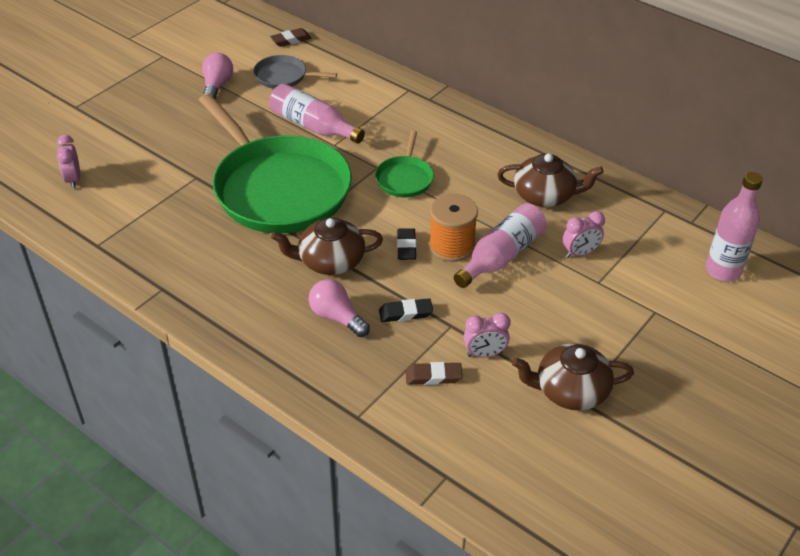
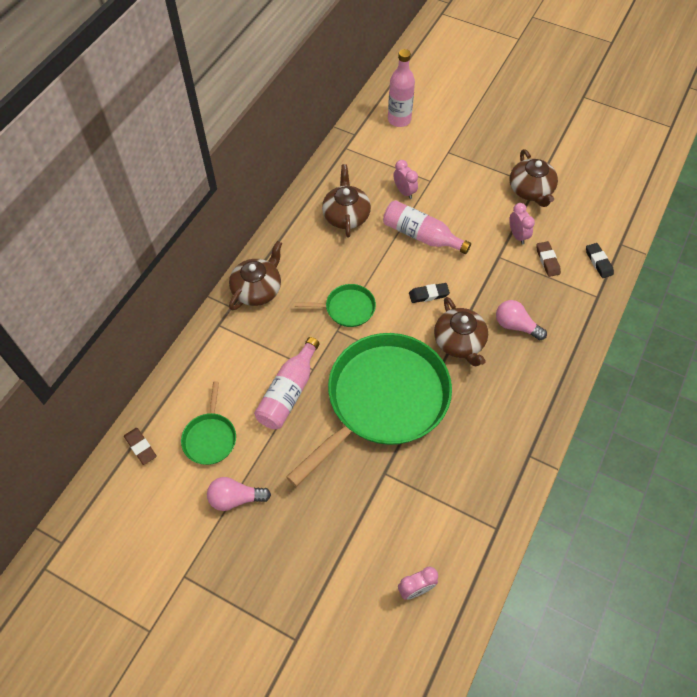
camera: 100 degrees left, 15 degrees up
grey pan [253,55,337,89] -> green pan [181,381,236,465]
pink light bulb [309,279,370,337] -> pink light bulb turned 90 degrees clockwise [496,300,547,340]
black eraser [379,298,433,322] -> black eraser moved to [586,243,614,278]
orange spool [429,194,478,262] -> none
none -> brown teapot [229,241,282,311]

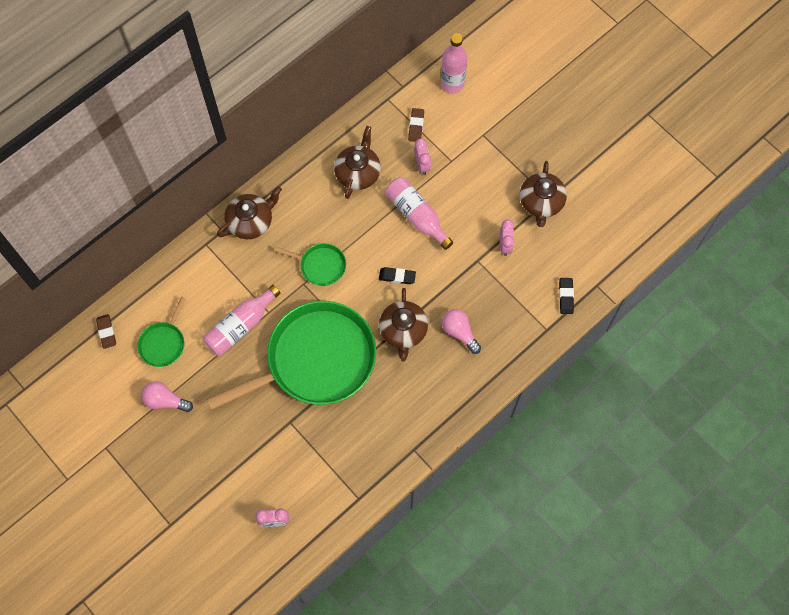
camera: 20 degrees right, 10 degrees up
brown eraser [536,241,561,277] -> brown eraser moved to [408,108,424,142]

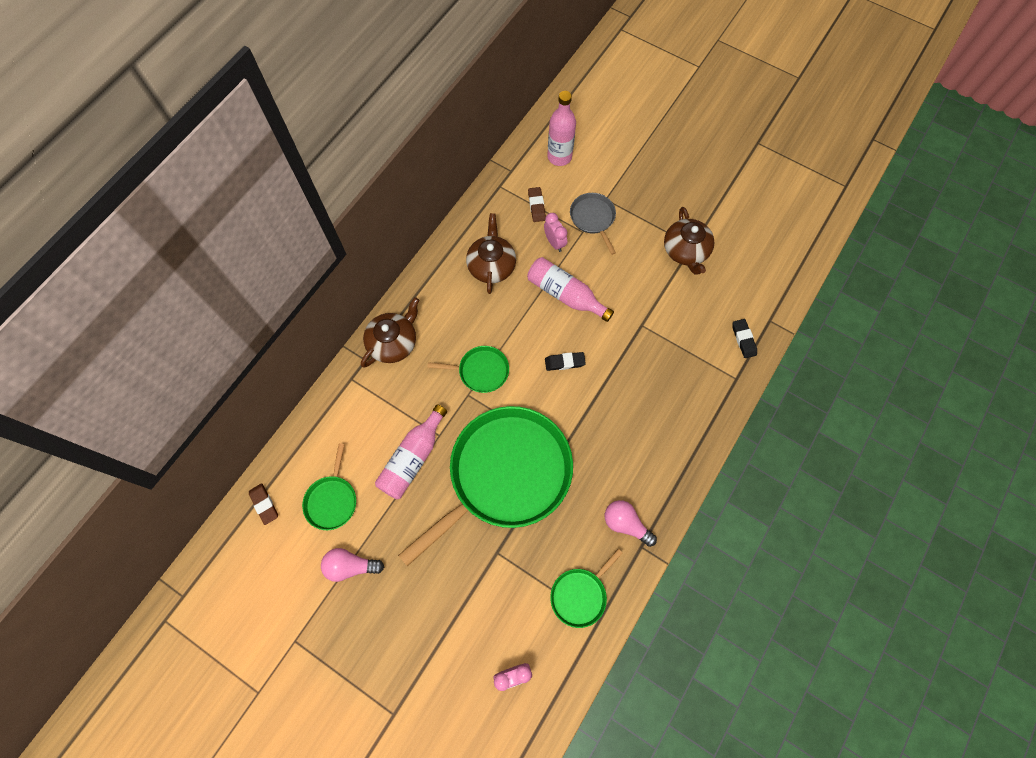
camera: 15 degrees left, 0 degrees up
brown teapot [379,288,428,362] -> none
pink light bulb [442,309,481,354] -> pink light bulb moved to [605,500,657,547]
pink clock [500,220,515,256] -> none
none -> green pan [550,549,623,628]
none -> grey pan [570,193,616,255]

